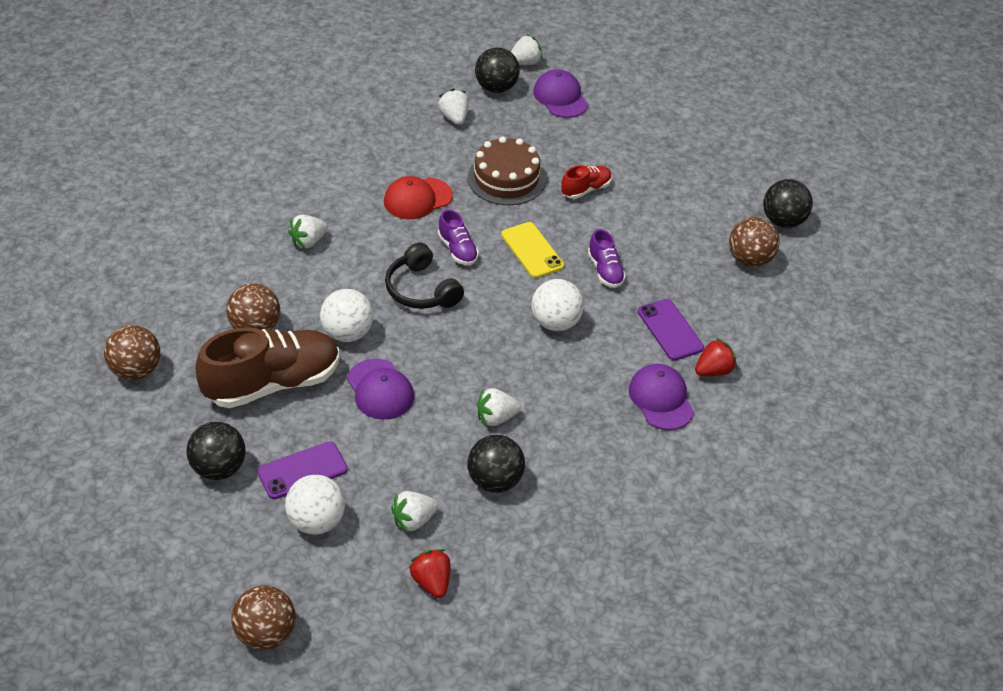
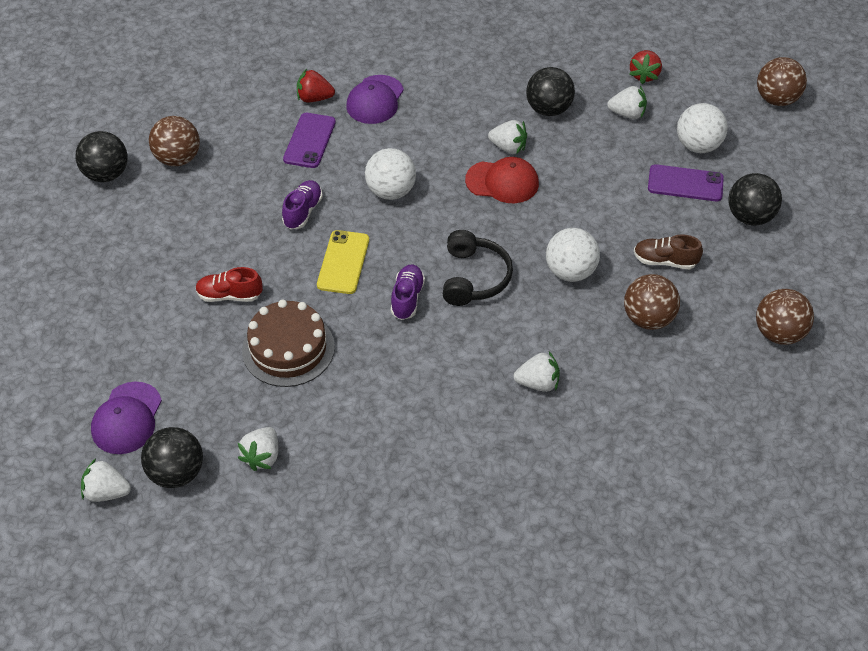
camera: 140 degrees left, 5 degrees up
brown shoe [195,327,339,408] -> brown shoe [634,234,703,269], size x0.47
purple cap [347,359,414,420] -> none
red cap [384,176,453,219] -> red cap moved to [465,157,539,203]

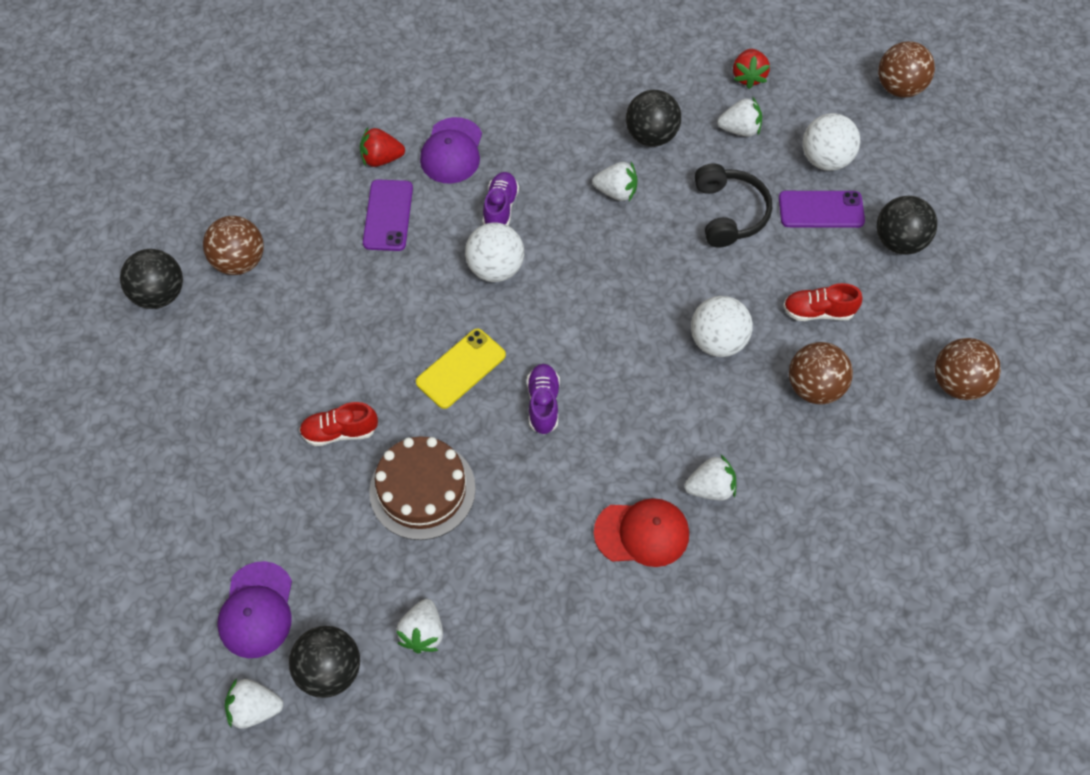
camera: 10 degrees left, 10 degrees up
purple shoe [282,180,323,229] -> purple shoe moved to [483,172,519,226]
yellow phone [317,230,369,294] -> yellow phone turned 45 degrees clockwise [416,329,506,409]
black headphones [443,230,513,306] -> black headphones moved to [694,164,772,247]
red cap [465,157,539,203] -> red cap moved to [594,498,689,567]
brown shoe [634,234,703,269] -> red shoe [783,283,862,321]

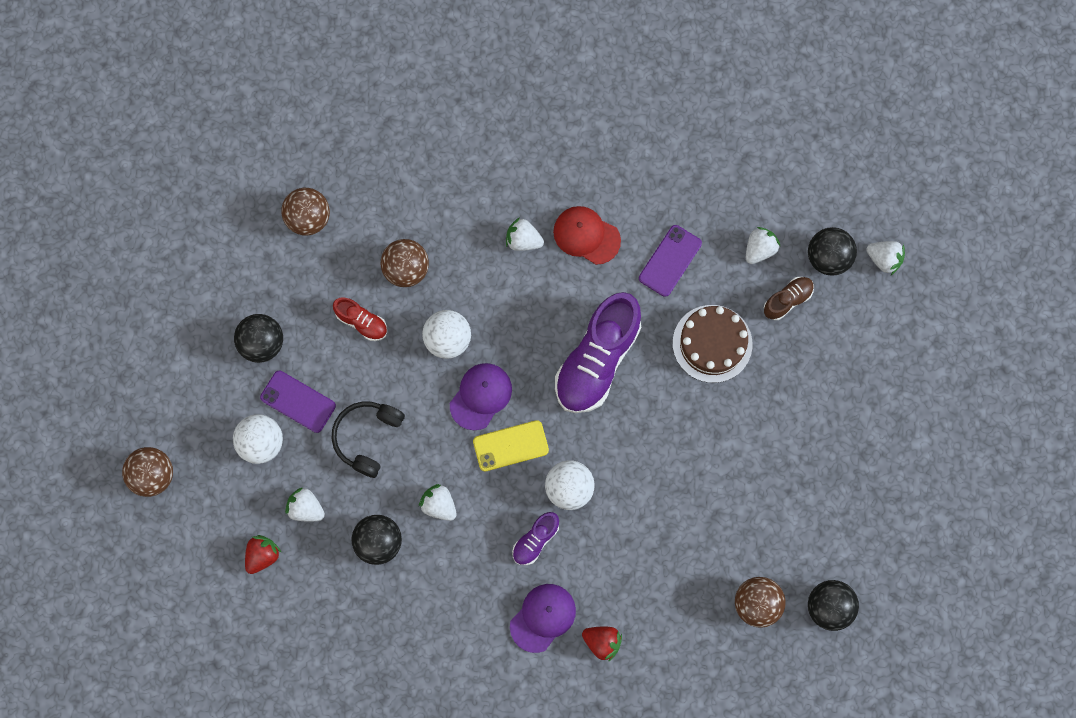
camera: 150 degrees left, 15 degrees up
purple cap [217,561,292,658] -> purple cap moved to [450,363,512,430]
red shoe [299,402,378,446] -> none
purple phone [363,179,413,251] -> purple phone moved to [639,225,702,297]
yellow phone [416,329,506,409] -> yellow phone moved to [473,420,549,471]
purple shoe [527,364,560,434] -> purple shoe [555,292,641,413], size x2.11
none -> brown shoe [764,277,814,320]

